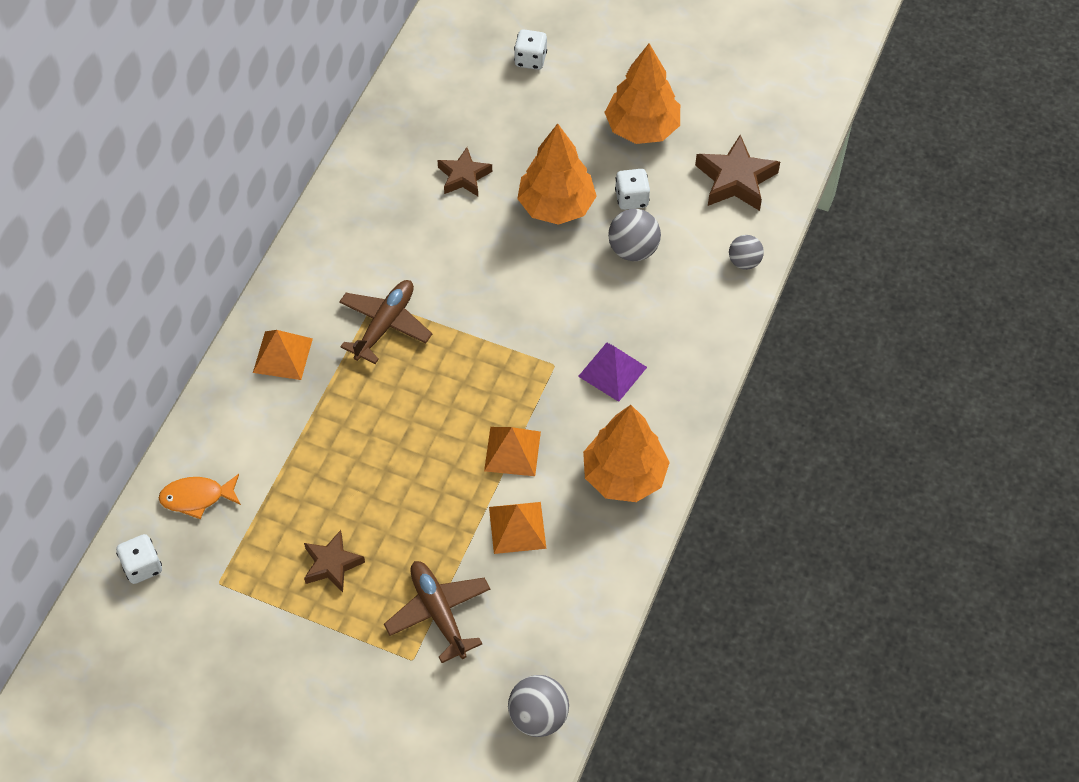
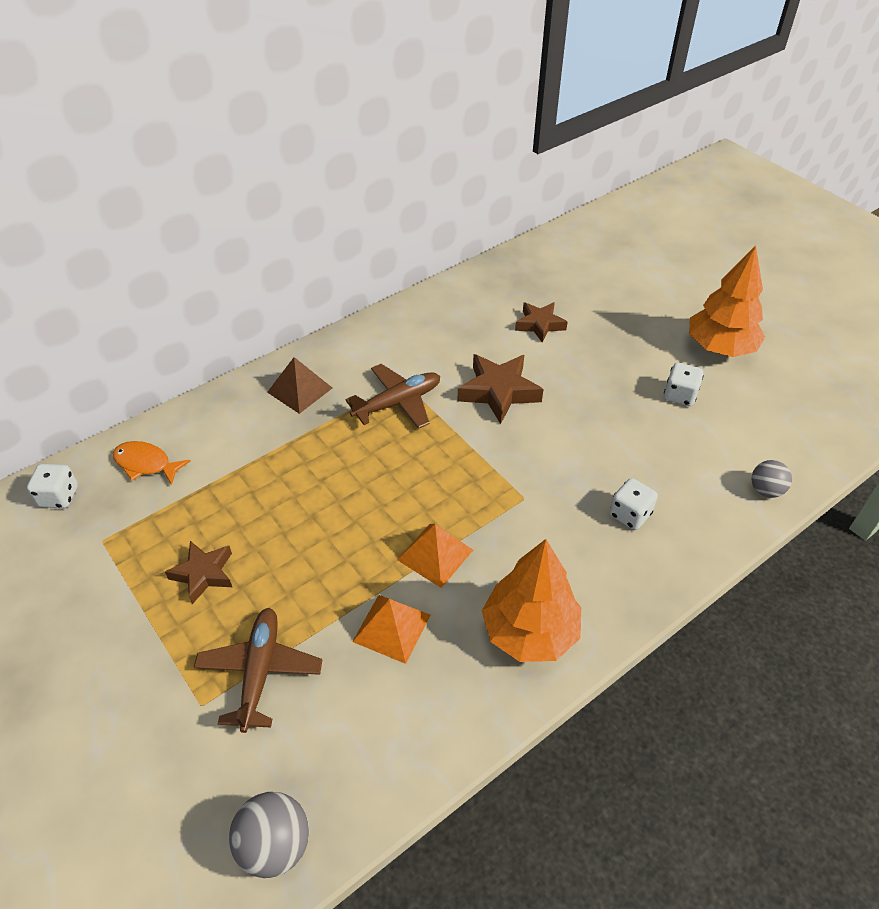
camera: 30 degrees right, 10 degrees down
orange pyramid [253,330,313,380] -> brown pyramid [267,357,332,414]
white dice [514,29,547,70] -> white dice moved to [609,478,658,530]
orange tree [517,123,597,225] -> none
purple pyramid [578,343,647,402] -> none
grey ball [608,209,661,261] -> none
brown star [695,135,780,211] -> brown star moved to [458,354,543,424]

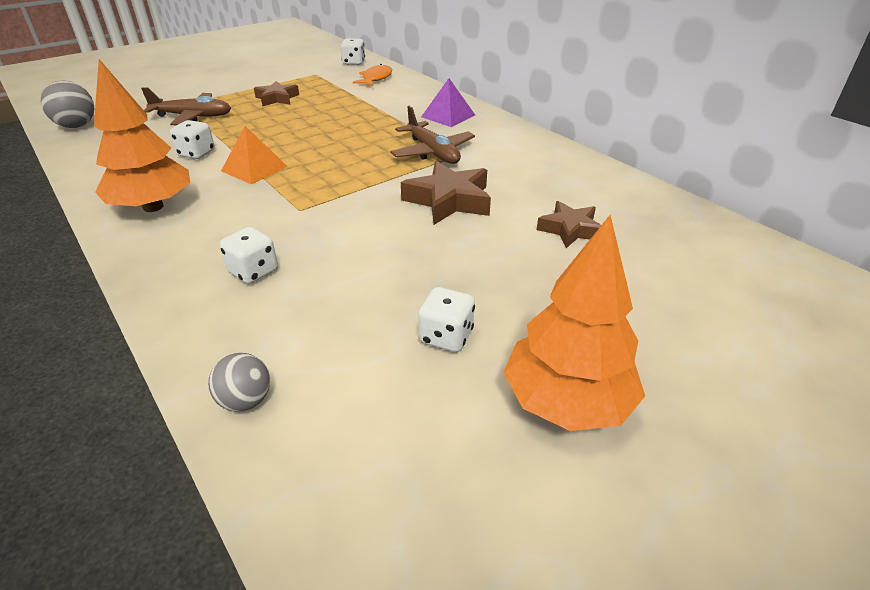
camera: 90 degrees right, 10 degrees down
brown pyramid [267,357,332,414] -> purple pyramid [421,78,475,127]
orange pyramid [352,595,430,664] -> white dice [170,120,214,159]

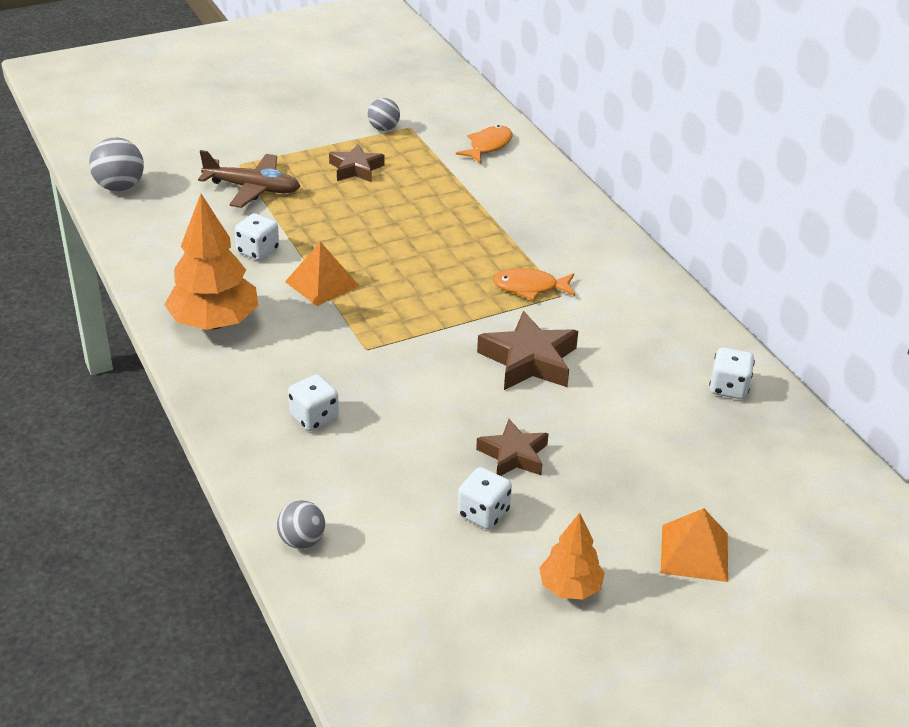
camera: 10 degrees right, 0 degrees up
white dice [341,38,365,65] -> white dice moved to [709,348,755,399]
brown plane [390,106,475,164] -> orange fish [493,268,575,300]
purple pyramid [421,78,475,127] -> none
orange tree [503,215,645,431] -> orange tree [539,512,605,600], size x0.57
brown star [537,201,601,248] -> brown star moved to [476,419,549,476]
none -> grey ball [368,98,400,131]
none -> orange pyramid [661,508,728,582]

